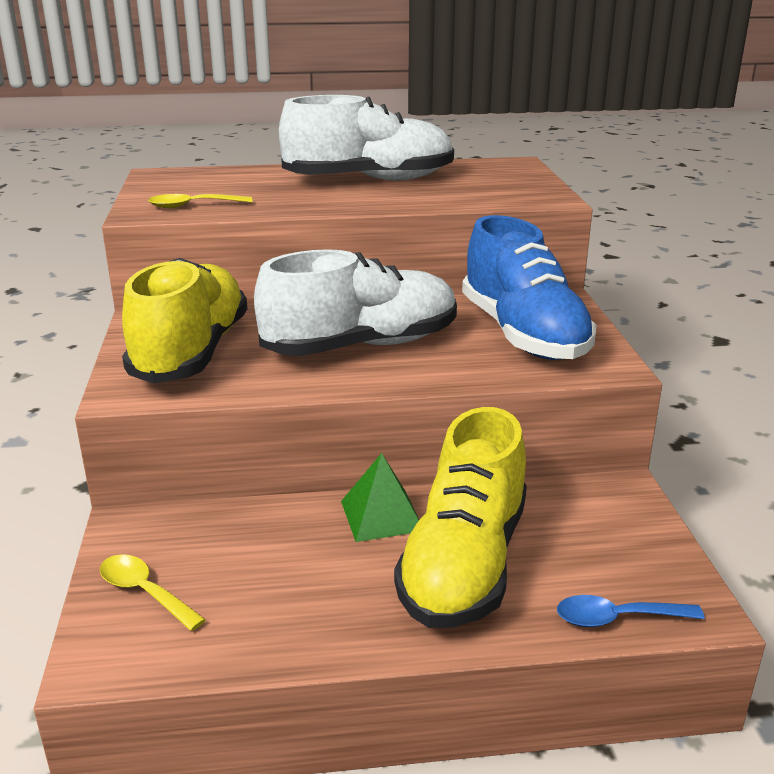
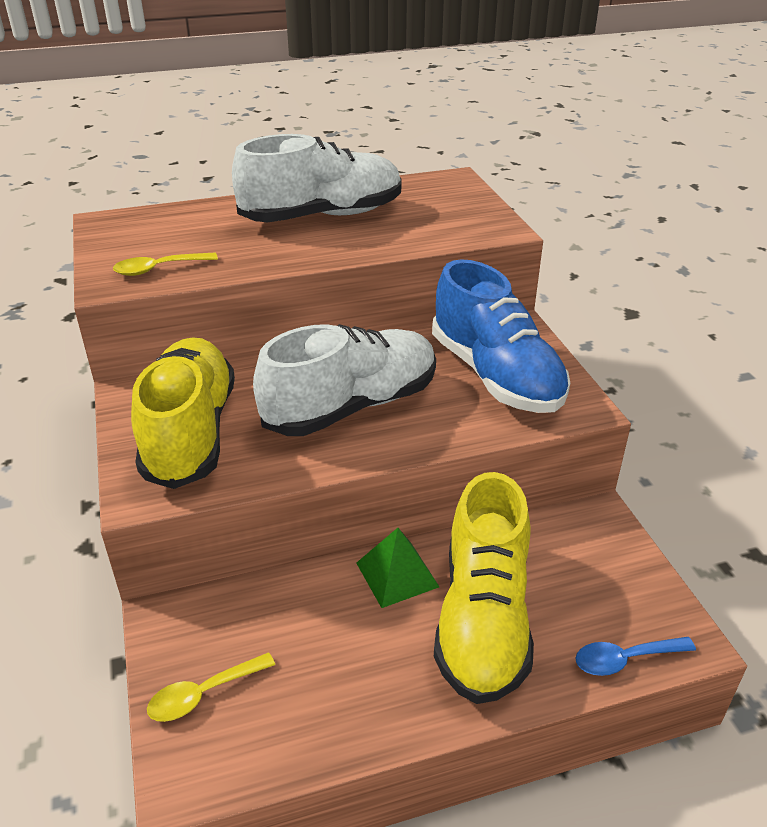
camera: 10 degrees left, 10 degrees up
yellow spoon [100,554,206,631] -> yellow spoon turned 60 degrees counterclockwise [147,652,275,722]

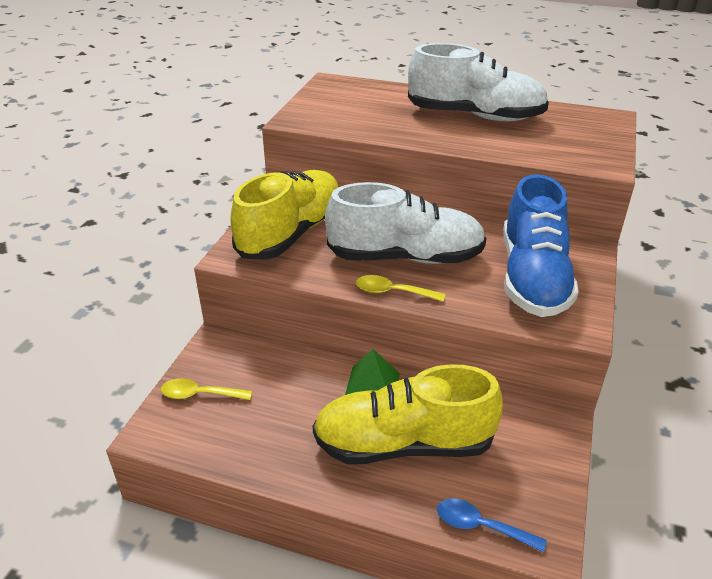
camera: 35 degrees right, 0 degrees up
yellow spoon [113,253,218,276] -> yellow spoon moved to [356,275,445,302]
yellow shoe [434,472,534,704] -> yellow shoe turned 45 degrees clockwise [313,364,503,464]

